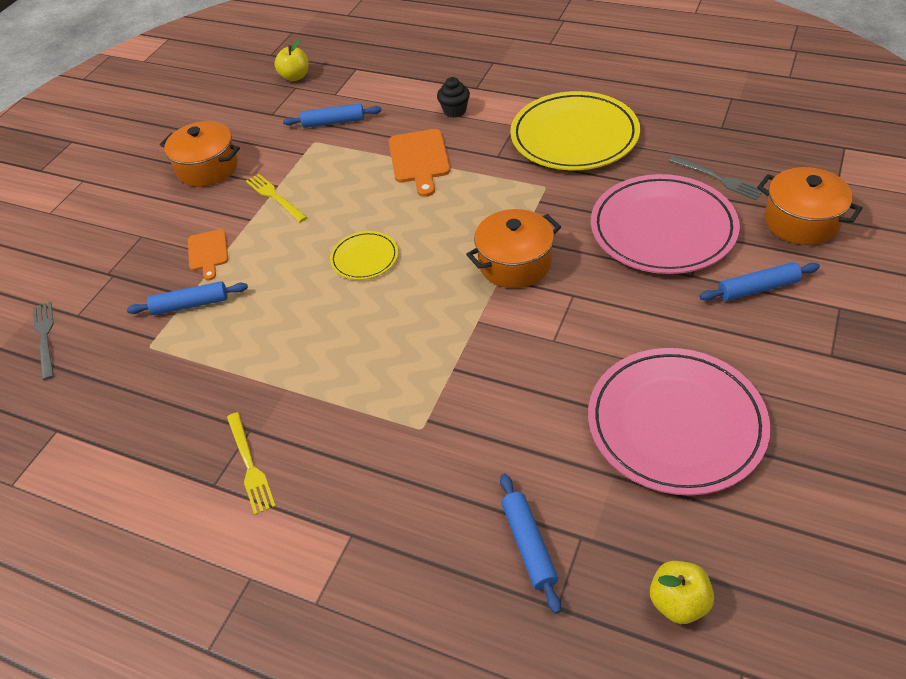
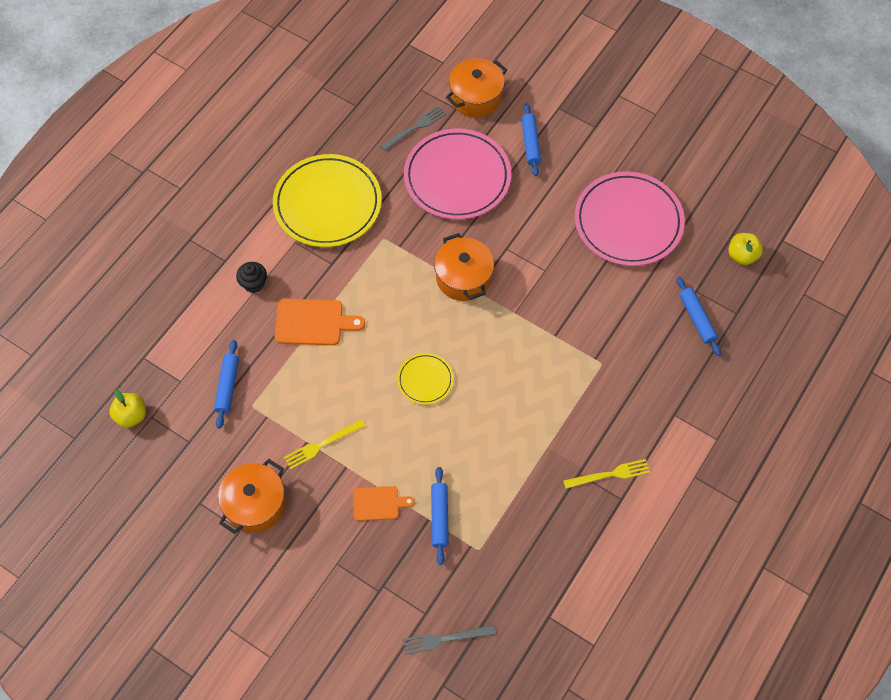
camera: 85 degrees left, 15 degrees up
blue rolling pin [500,474,561,614] -> blue rolling pin turned 75 degrees clockwise [677,277,721,356]

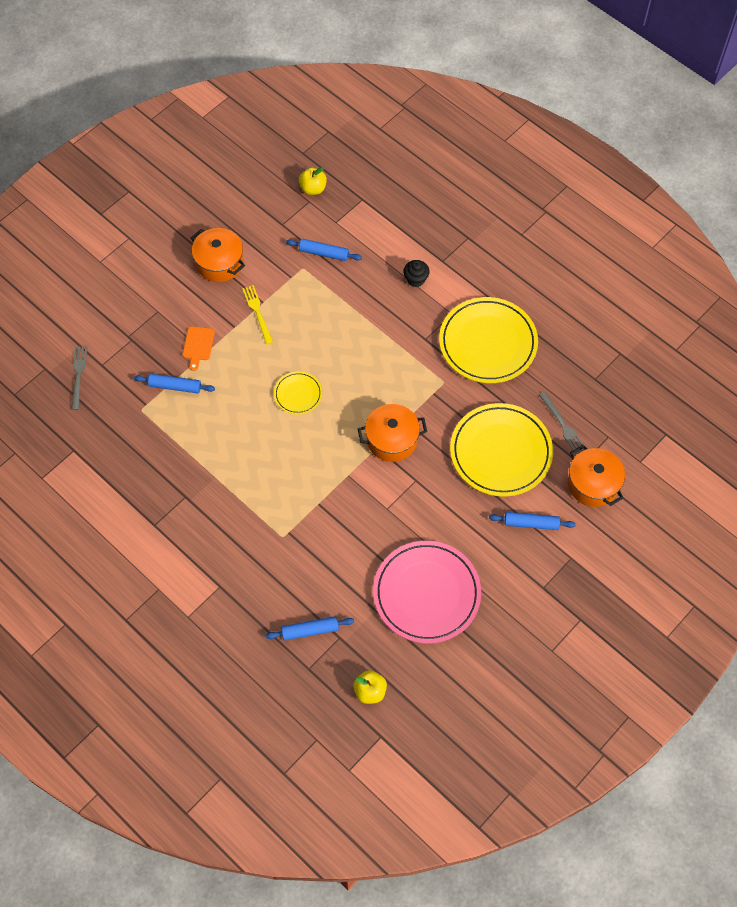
camera: 100 degrees right, 0 degrees up
orange cutting board [275,299,365,345] -> none
pink plate [404,129,511,220] -> yellow plate [450,403,553,497]
yellow fork [563,459,650,489] -> none

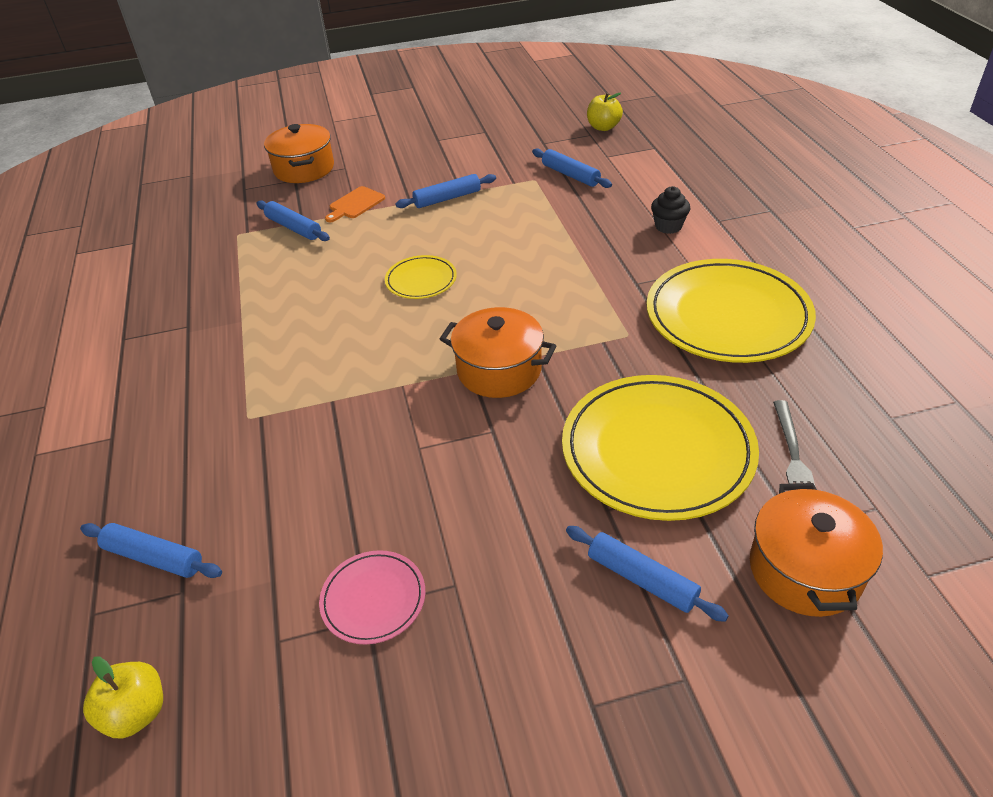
camera: 35 degrees right, 20 degrees down
grey fork [71,346,87,410] -> none
orange pot [191,228,245,282] -> orange pot moved to [264,124,334,183]
yellow fork [242,285,273,344] -> blue rolling pin [395,174,496,208]
pink plate [373,541,481,643] -> pink plate [319,550,425,644], size x0.48

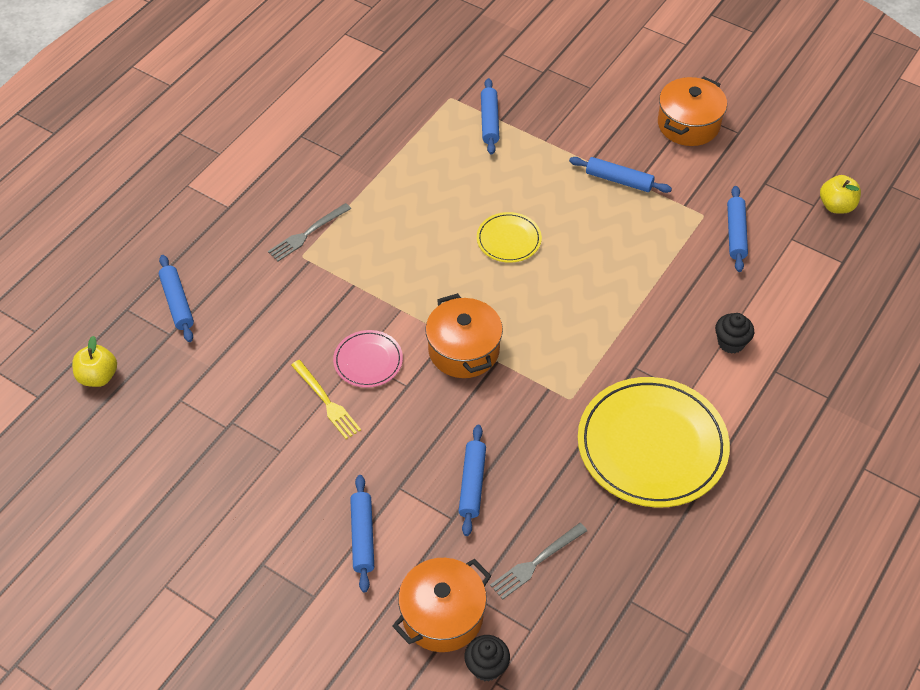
camera: 45 degrees right, 10 degrees up
orange pot [264,124,334,183] -> orange pot moved to [658,76,727,146]
pink plate [319,550,425,644] -> pink plate moved to [333,330,403,388]
orange cutting board [325,186,385,222] -> none
yellow plate [562,375,759,521] -> blue rolling pin [459,425,486,536]
none -> grey fork [268,203,351,262]
none -> yellow fork [291,360,361,439]
none -> black cupcake [465,635,510,681]

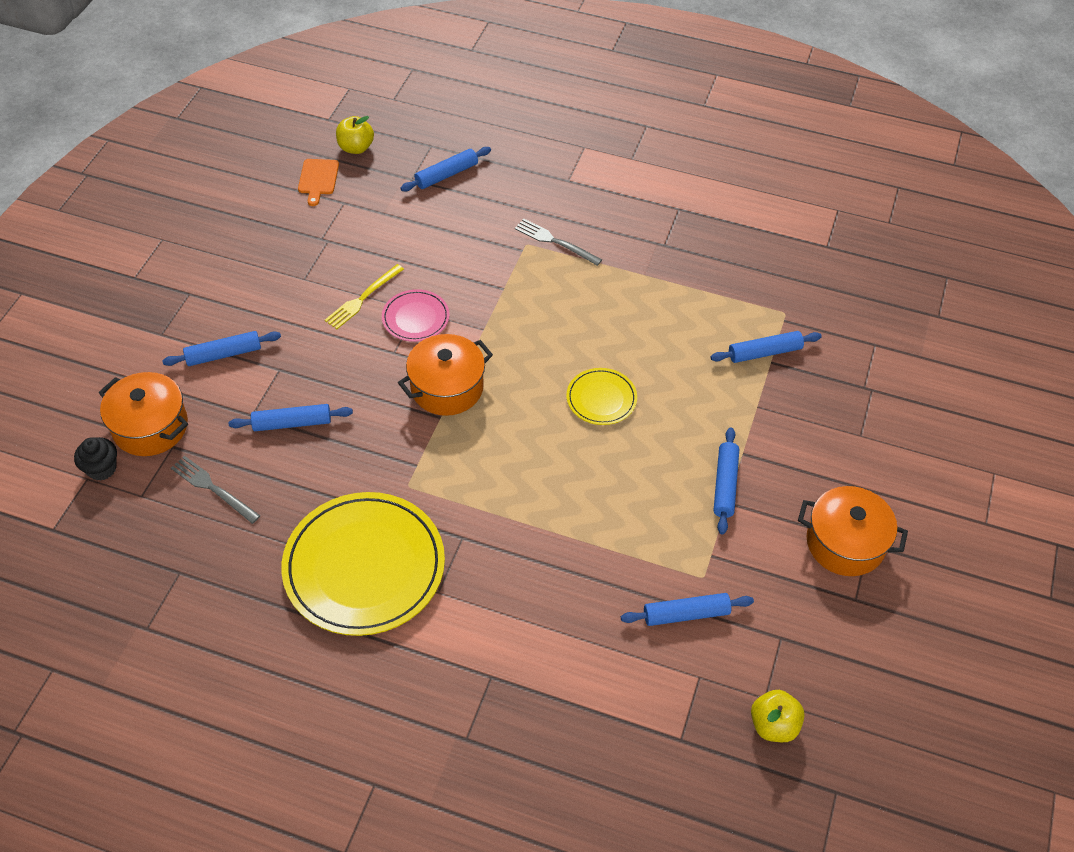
camera: 75 degrees right, 0 degrees up
black cupcake [715,313,754,354] -> none
none -> orange cutting board [298,159,339,206]

